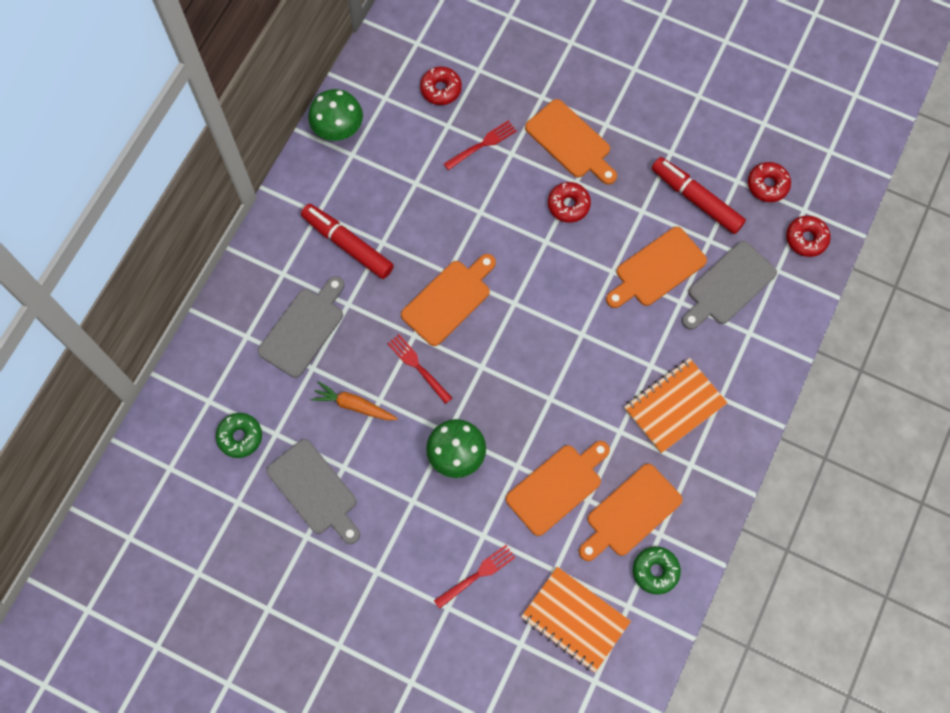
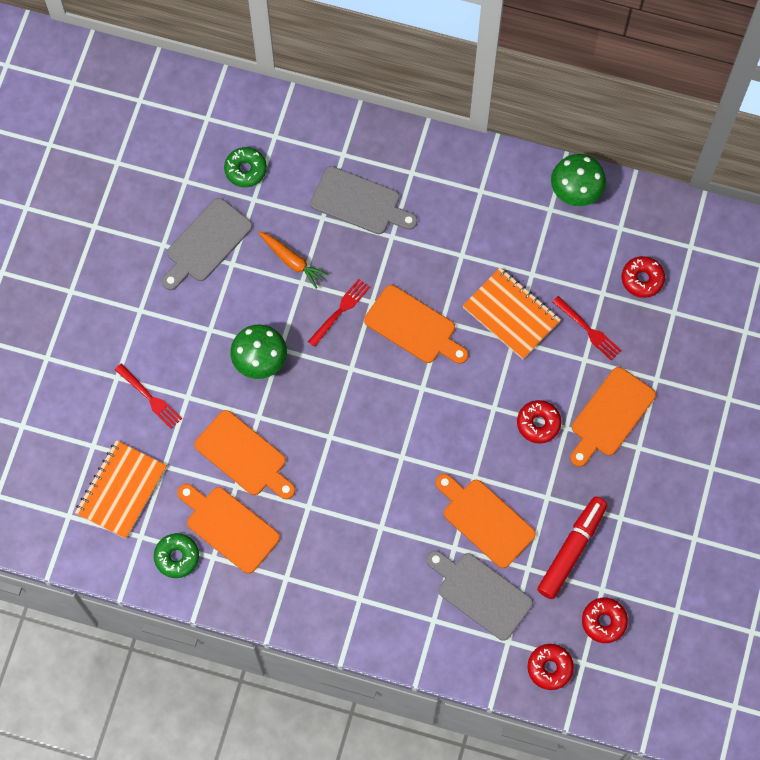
camera: 80 degrees right, 0 degrees up
red marker [301,204,394,279] -> none
orange carrot [311,382,398,420] -> orange carrot turned 120 degrees clockwise [258,232,329,289]
orange notebook [624,358,728,453] -> orange notebook moved to [462,267,561,359]

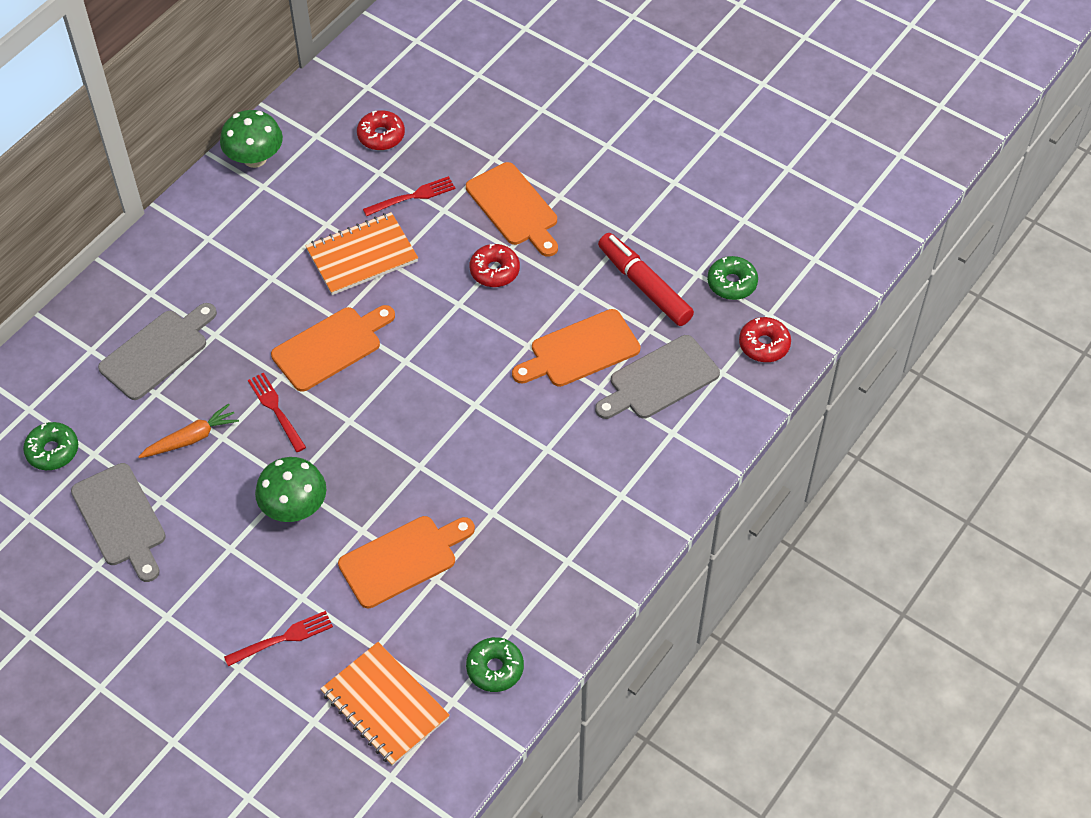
camera: 70 degrees left, 15 degrees down
orange cutting board [177,484,280,574] -> none
red donut [582,598,628,643] -> green donut [707,256,758,300]

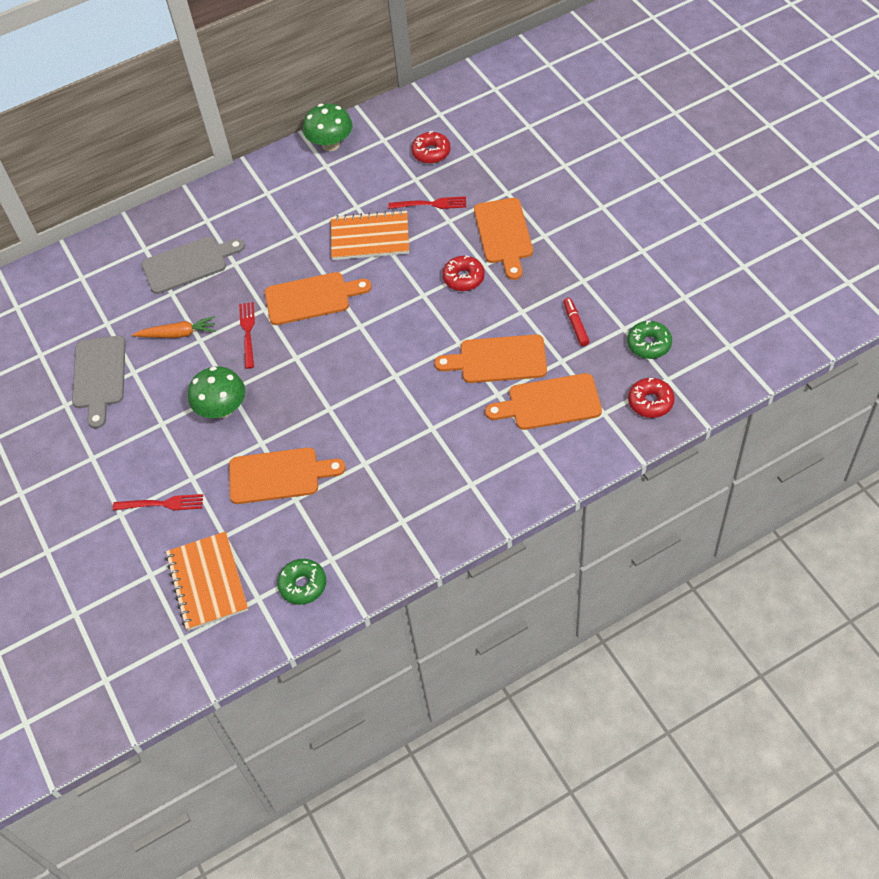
camera: 30 degrees right, 0 degrees up
green donut [23,422,78,470] -> none
grey cutting board [595,335,720,419] -> orange cutting board [485,373,602,430]
red marker [598,233,694,326] -> red marker [563,298,590,346], size x0.53

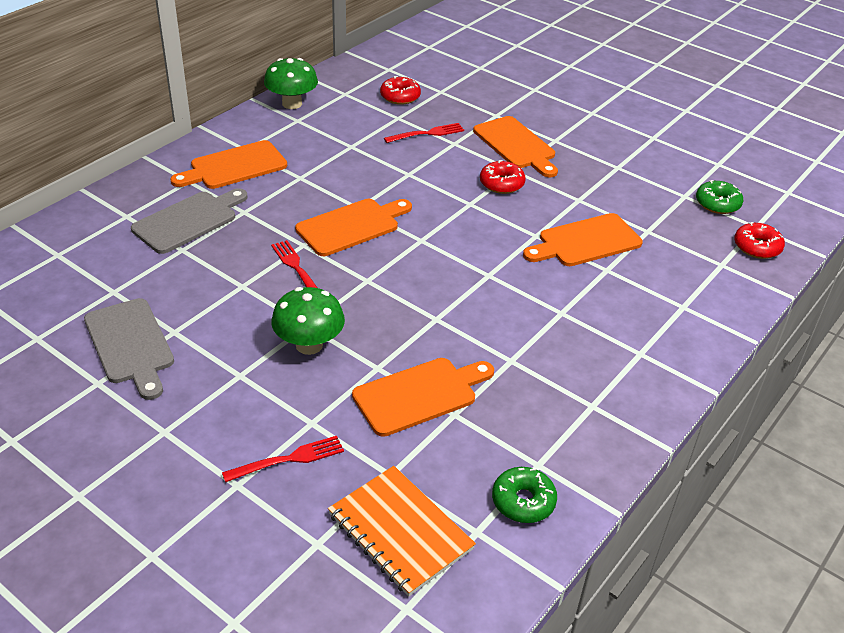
camera: 30 degrees left, 15 degrees down
orange carrot [132,316,215,338] -> none
orange notebook [331,210,409,260] -> none
orange cutting board [485,373,602,430] -> orange cutting board moved to [170,140,287,189]
red marker [563,298,590,346] -> none

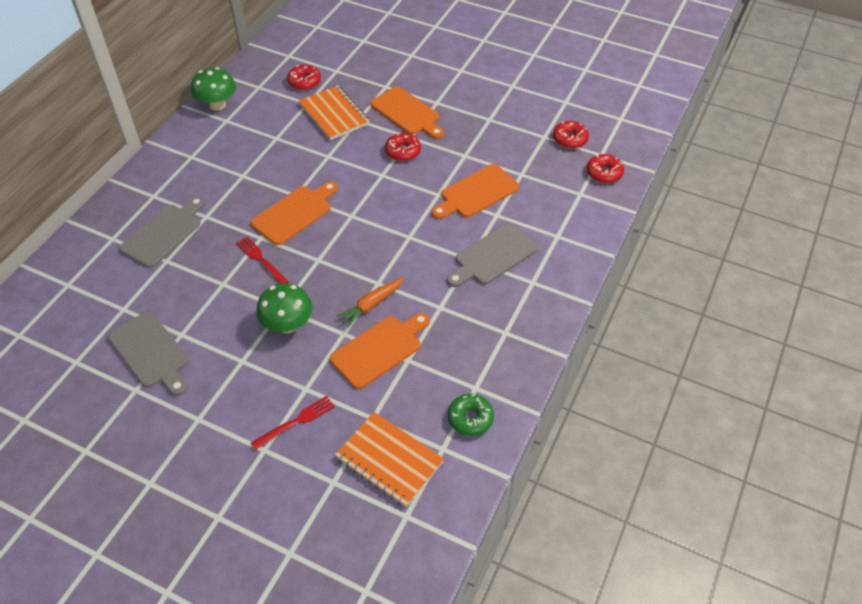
camera: 10 degrees left, 10 degrees up
orange cutting board [170,140,287,189] -> none
red fork [384,123,464,143] -> orange notebook [299,85,370,140]
green donut [696,180,744,214] -> red donut [553,121,589,149]
none -> orange carrot [336,277,404,328]
none -> grey cutting board [447,223,538,287]

